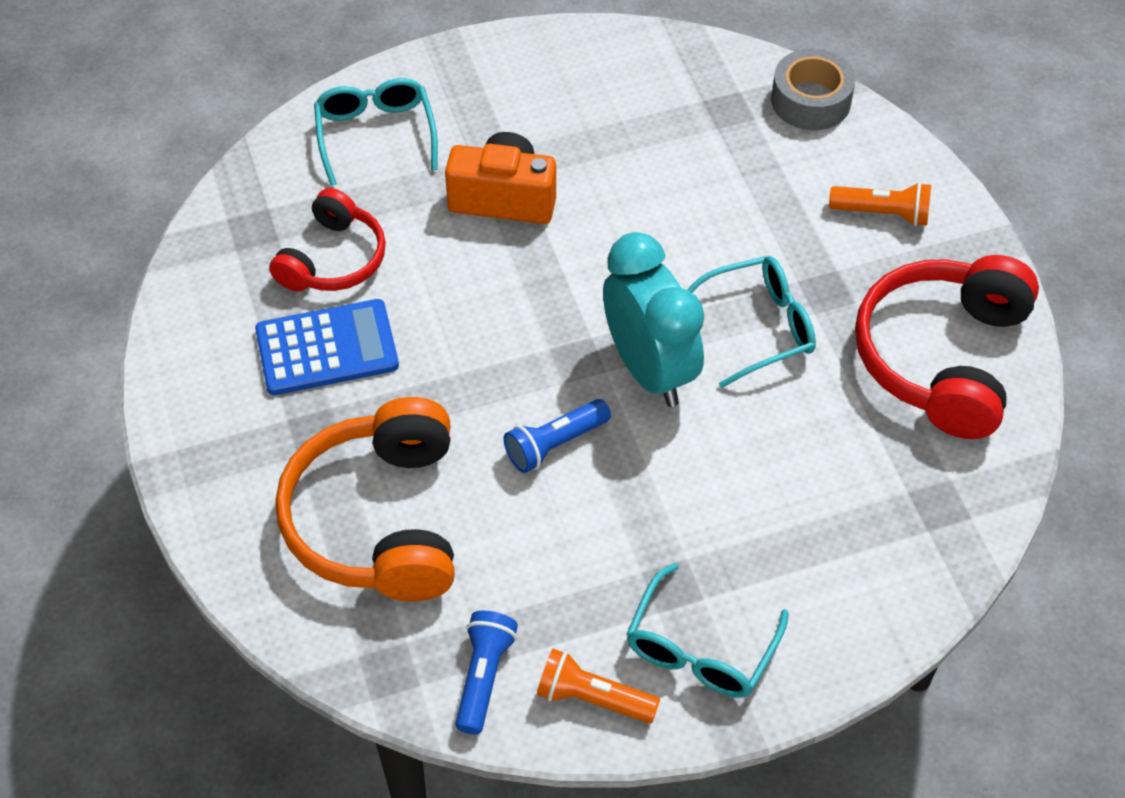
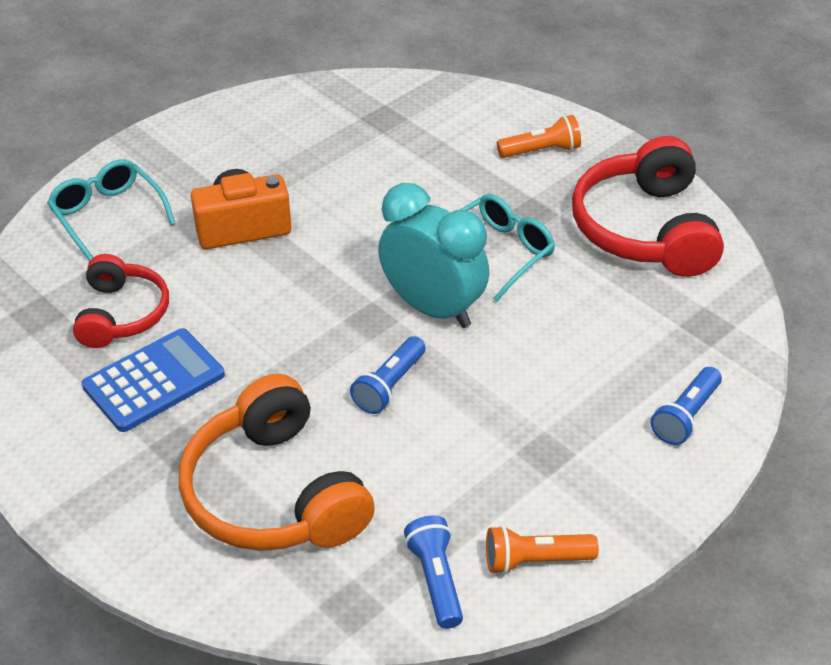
camera: 25 degrees left, 10 degrees down
turquoise glasses [627,563,789,698] -> none
grey tape [771,49,855,130] -> none
none -> blue flashlight [651,367,722,445]

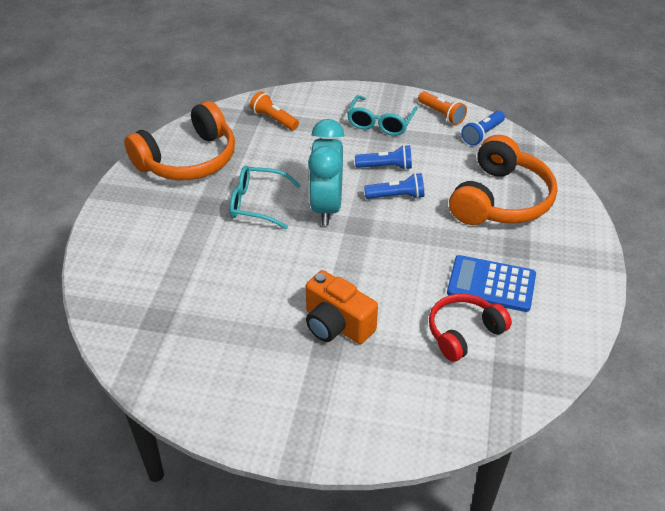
camera: 125 degrees left, 0 degrees up
turquoise glasses [47,159,176,261] -> turquoise glasses moved to [347,95,418,136]
orange flashlight [497,115,581,158] -> orange flashlight moved to [250,91,299,130]
red headphones [572,136,724,277] -> orange headphones [124,101,235,180]
blue flashlight [651,367,722,445] -> blue flashlight moved to [355,145,412,170]

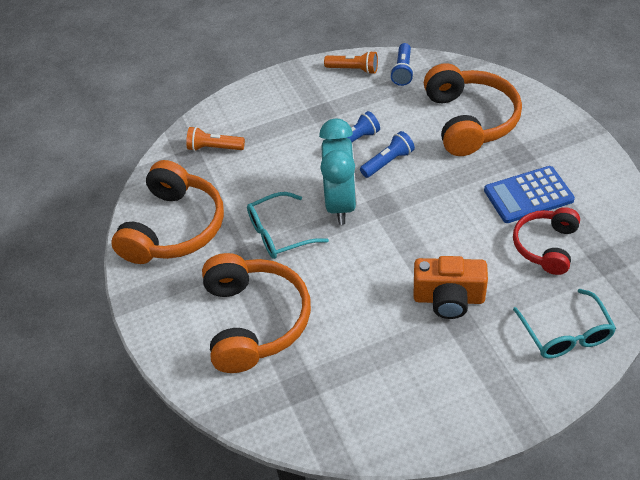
camera: 30 degrees left, 5 degrees up
turquoise clock [308,119,344,226] -> turquoise clock turned 150 degrees counterclockwise [319,119,357,225]
turquoise glasses [347,95,418,136] -> turquoise glasses moved to [513,289,616,358]
none -> orange headphones [202,253,311,373]

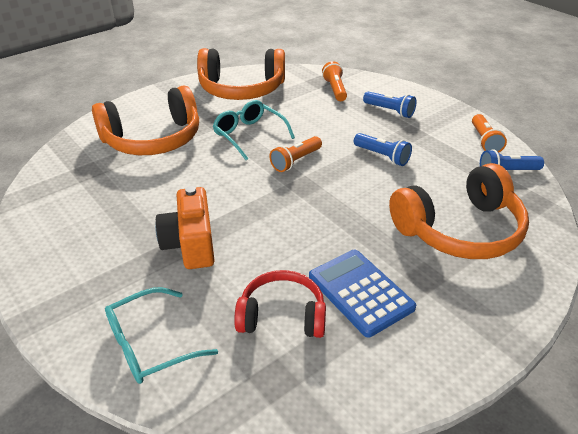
camera: 70 degrees right, 10 degrees down
turquoise clock [319,119,357,225] -> orange flashlight [269,136,322,172]
blue flashlight [360,131,415,178] -> blue flashlight moved to [363,92,416,118]

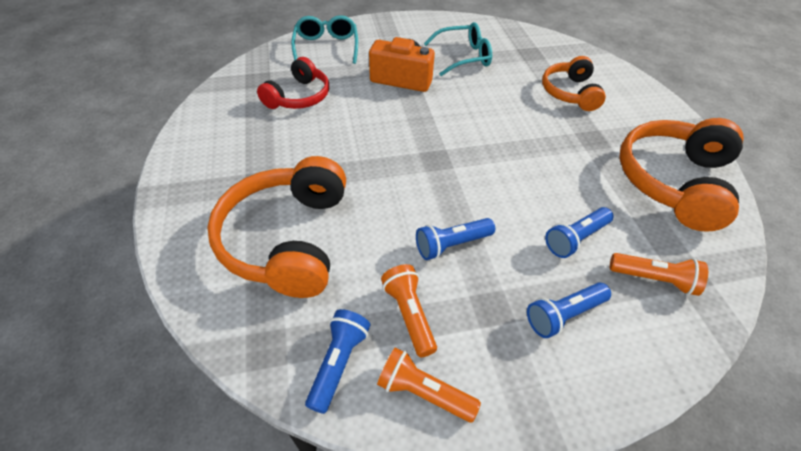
camera: 115 degrees right, 10 degrees up
orange headphones [92,85,199,155] -> orange headphones [542,56,606,111], size x0.61
turquoise glasses [213,100,295,160] -> turquoise glasses moved to [424,22,492,76]
orange flashlight [269,136,322,172] -> orange flashlight moved to [381,264,437,357]
blue calculator [309,250,416,337] -> none
none -> blue flashlight [545,207,613,258]

